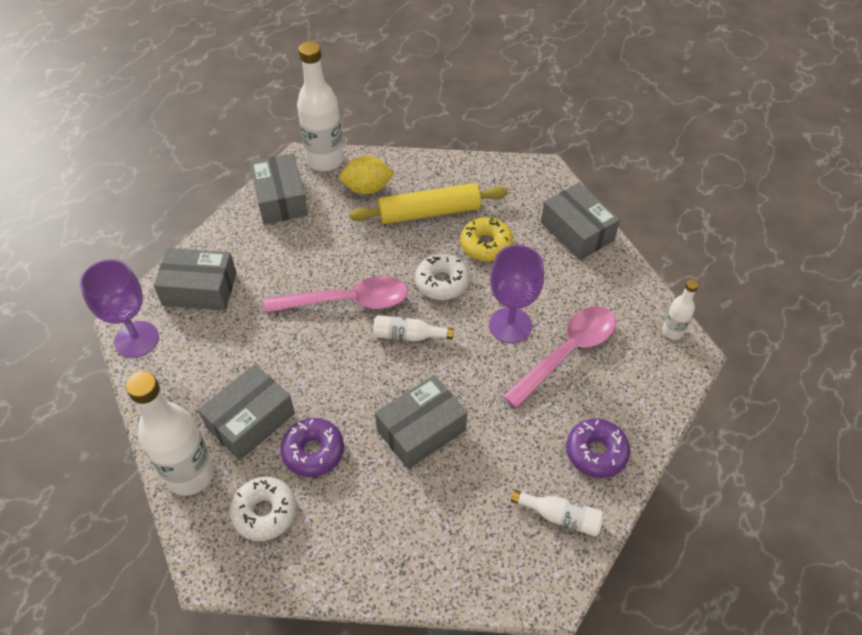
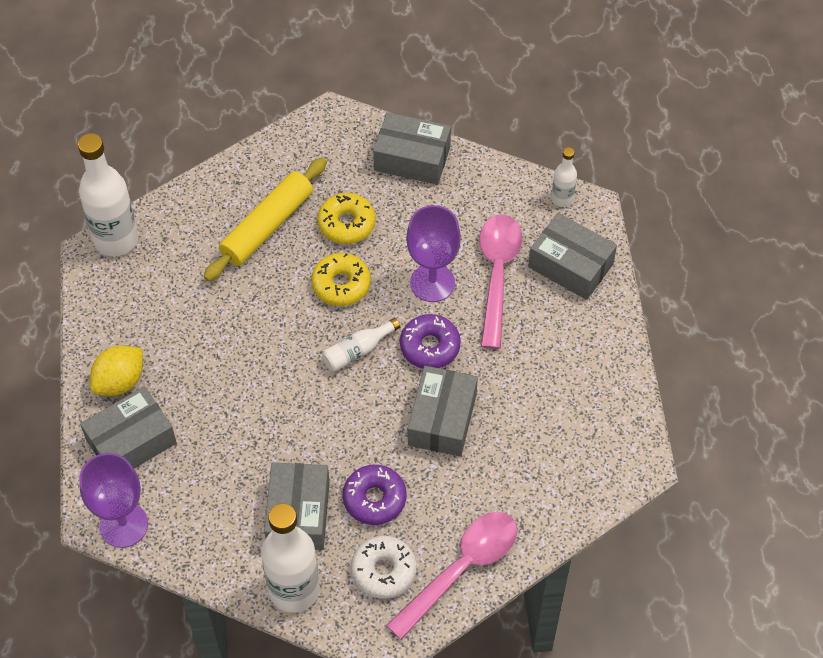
camera: 40 degrees left, 5 degrees up
grey box [249,153,308,225] -> grey box moved to [528,213,617,300]
pink spoon [264,276,408,313] -> pink spoon moved to [386,512,518,640]
yellow lemon [339,156,395,195] -> yellow lemon moved to [90,346,143,396]
white donut [415,254,470,300] -> yellow donut [311,253,371,306]
white bottle [511,490,604,537] -> none
purple donut [566,419,630,478] -> purple donut moved to [400,314,461,368]

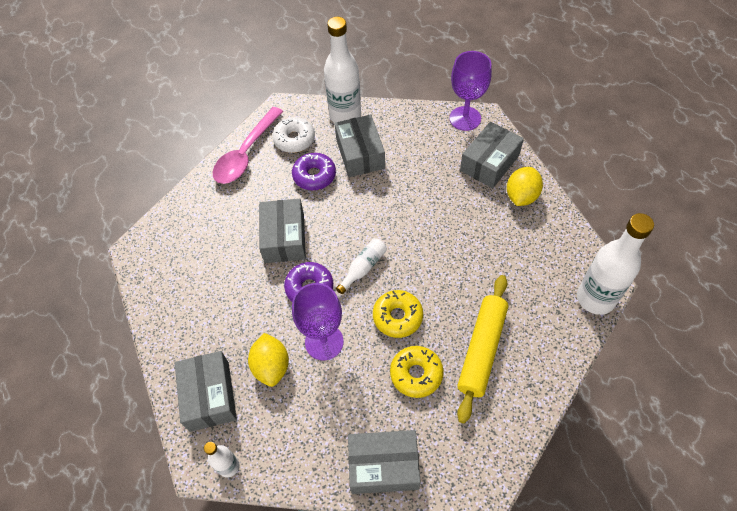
camera: 165 degrees right, 0 degrees up
pink spoon [479,214,522,349] -> yellow lemon [248,333,289,387]
grey box [528,213,617,300] -> grey box turned 60 degrees clockwise [175,351,237,432]

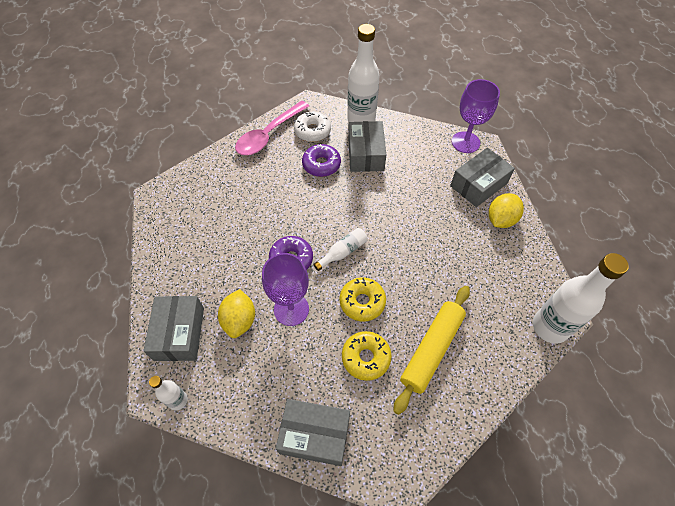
camera: 10 degrees right, 0 degrees up
grey box [259,199,306,263] -> none

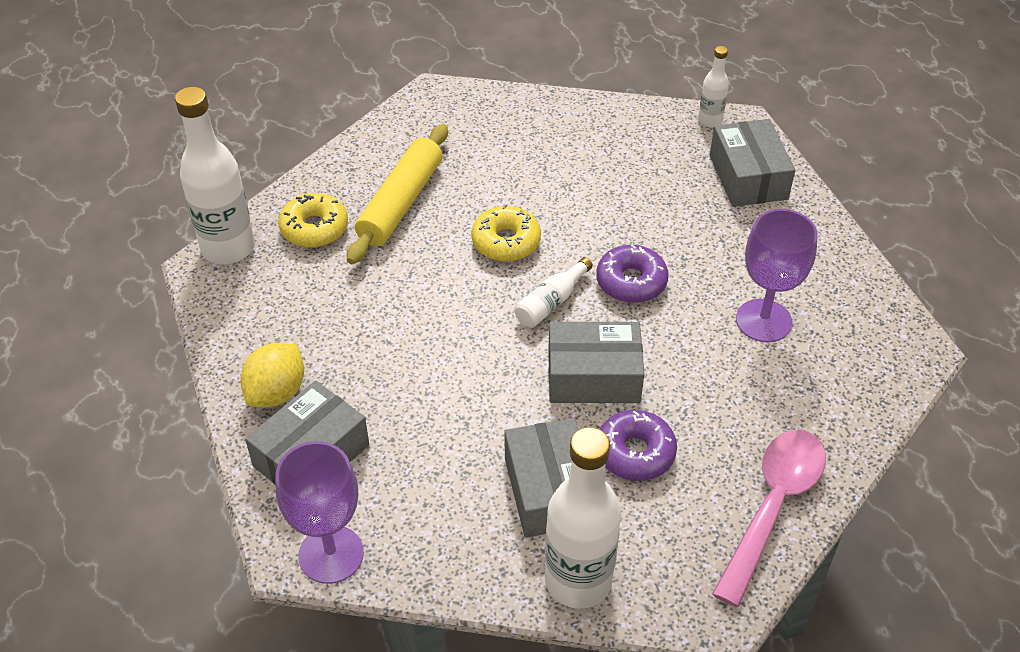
camera: 170 degrees right, 10 degrees down
yellow lemon [218,289,255,338] -> none
purple goblet [262,253,309,326] -> purple goblet moved to [736,209,818,342]
grey box [276,399,350,466] -> grey box moved to [548,322,644,403]
white donut [294,112,331,142] -> none
yellow donut [342,331,392,381] -> yellow donut moved to [278,193,348,248]

